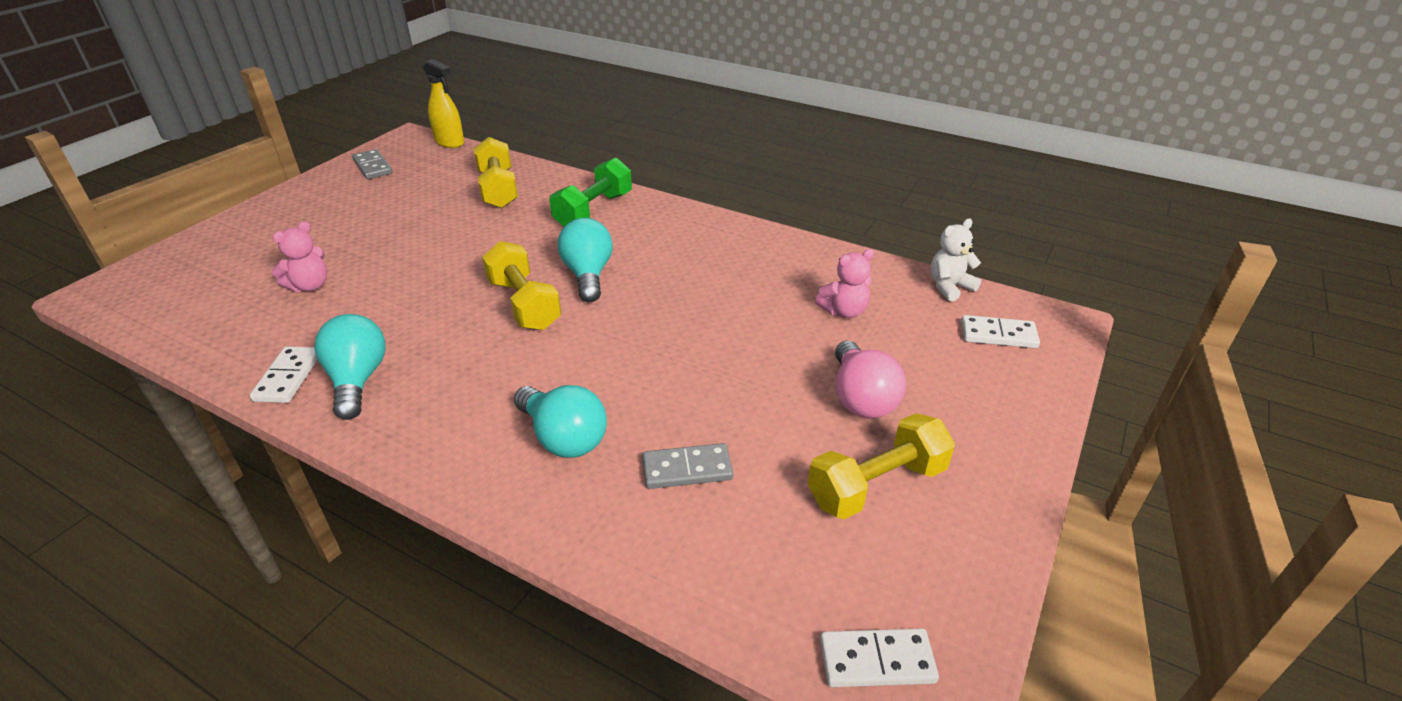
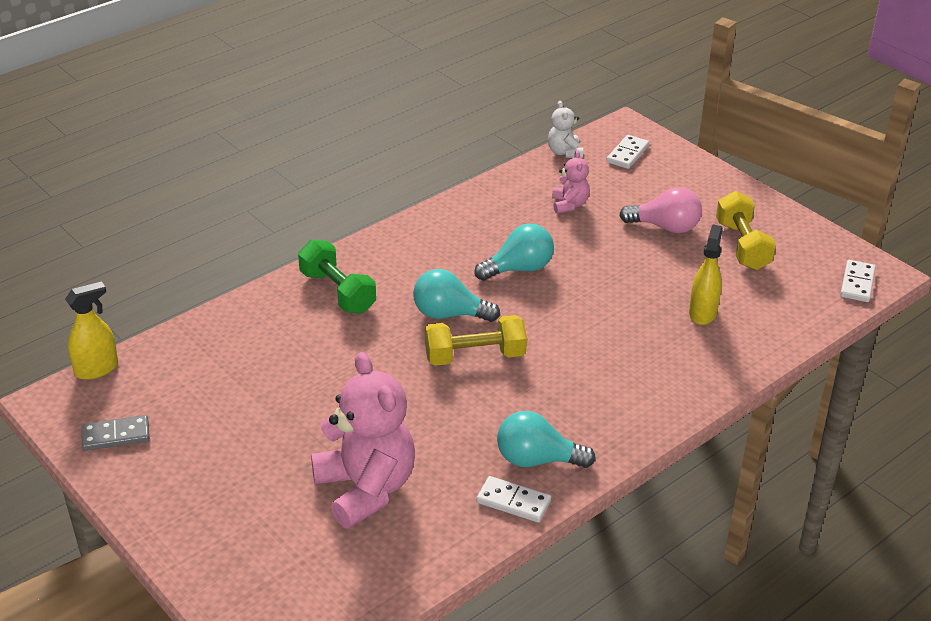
camera: 70 degrees left, 0 degrees up
pink teddy bear [272,221,327,292] -> pink teddy bear [311,352,415,529], size x2.08
yellow dumbbell [474,137,518,208] -> none
turquoise light bulb [514,385,607,458] -> turquoise light bulb moved to [474,224,554,281]
grey domino [642,443,733,489] -> yellow spray bottle [689,224,723,325]

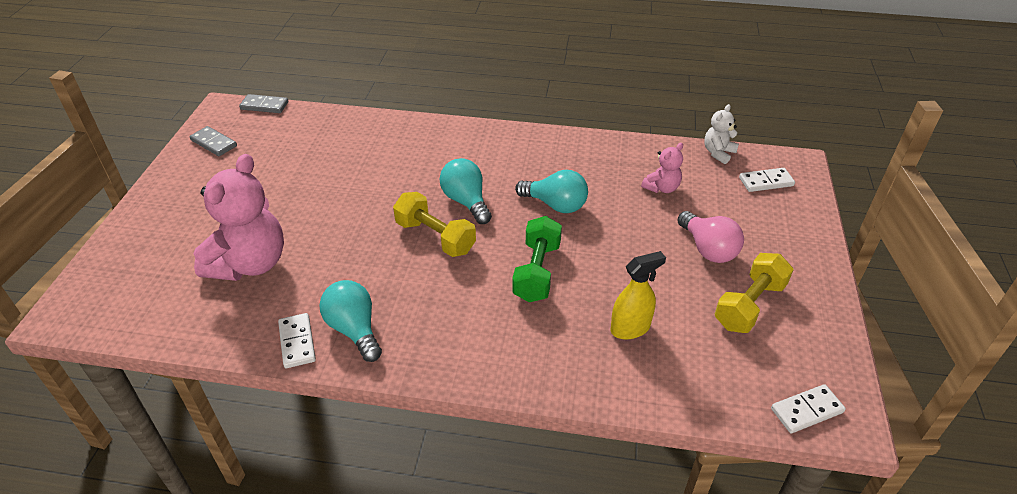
camera: 50 degrees right, 5 degrees up
yellow spray bottle [65,281,118,380] -> grey domino [239,94,288,113]
green dumbbell [298,239,376,313] -> green dumbbell moved to [512,216,562,302]

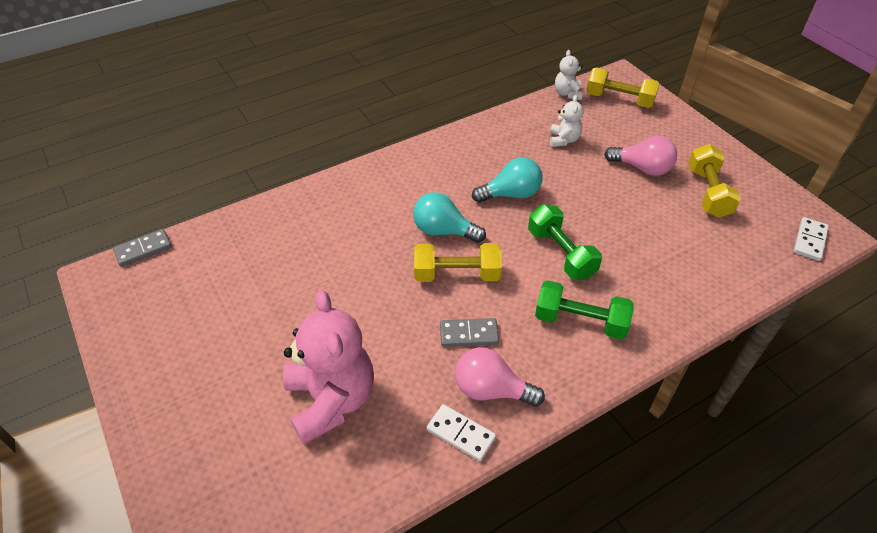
camera: 40 degrees left, 5 degrees up
grey domino [190,126,237,156] -> grey domino moved to [440,318,499,347]
turquoise light bulb [320,280,382,362] -> pink light bulb [455,347,545,407]
yellow spray bottle [611,251,666,339] -> none
pink teddy bear [641,143,683,193] -> white teddy bear [550,95,584,147]
white domino [739,168,795,192] -> yellow dumbbell [586,67,660,108]
none -> green dumbbell [535,280,634,339]

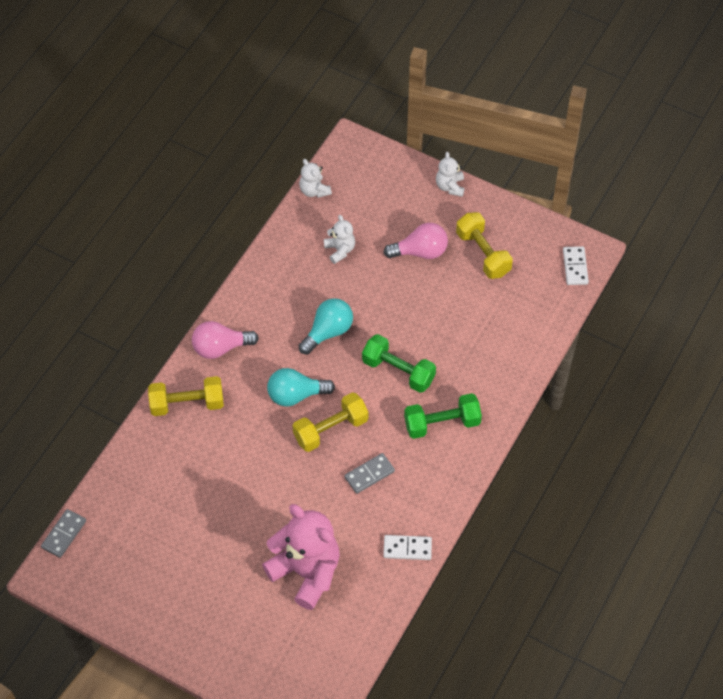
camera: 30 degrees left, 10 degrees up
pink light bulb [455,347,545,407] -> pink light bulb moved to [192,321,259,359]
yellow dumbbell [586,67,660,108] -> yellow dumbbell moved to [148,376,224,416]
none -> white teddy bear [436,152,465,197]

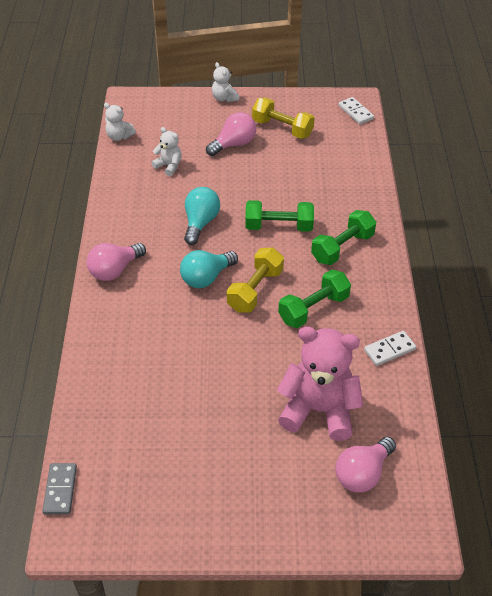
camera: 30 degrees left, 10 degrees down
yellow dumbbell [148,376,224,416] -> none
grey domino [344,453,395,494] -> green dumbbell [278,269,351,328]
none -> pink light bulb [336,437,396,493]

